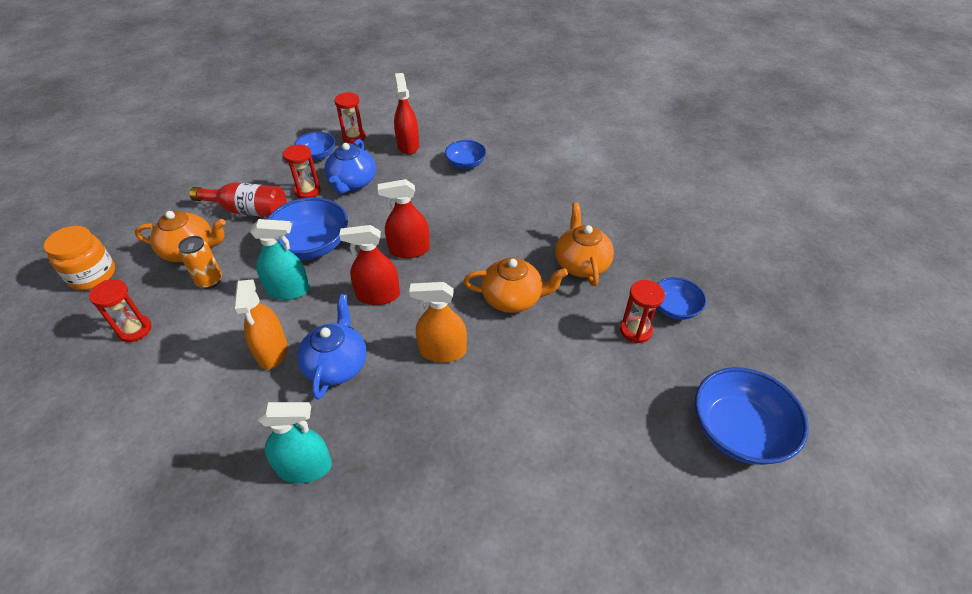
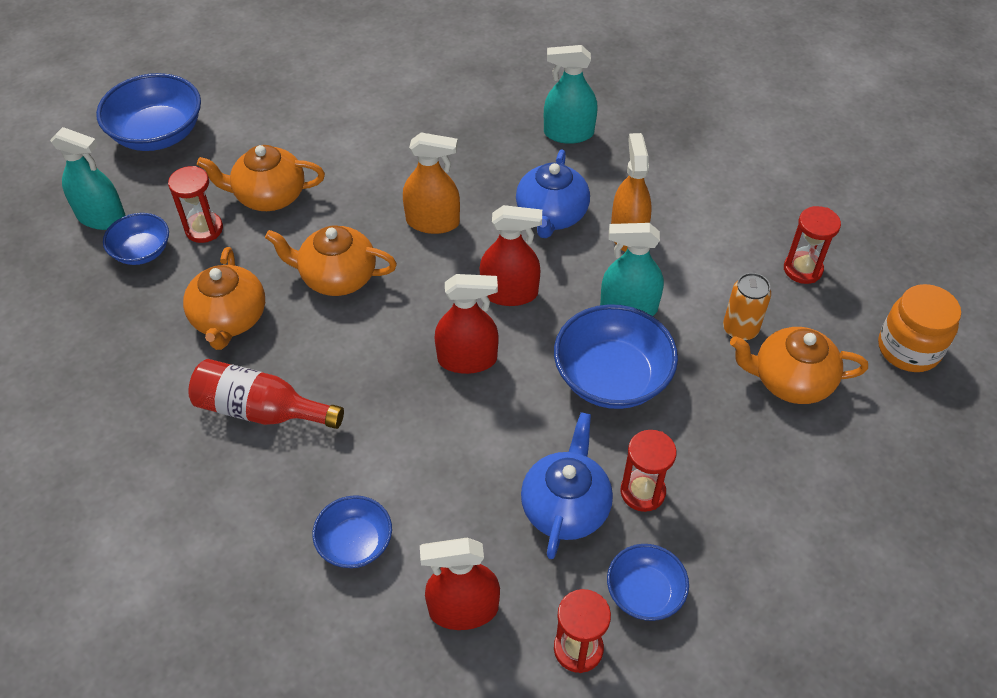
camera: 175 degrees left, 5 degrees up
red bottle [190,182,286,217] -> red bottle moved to [188,359,344,429]
red spray bottle [394,73,419,155] -> red spray bottle turned 90 degrees clockwise [420,538,500,630]
none -> turquoise spray bottle [50,127,126,230]
none -> orange teapot [197,145,325,211]

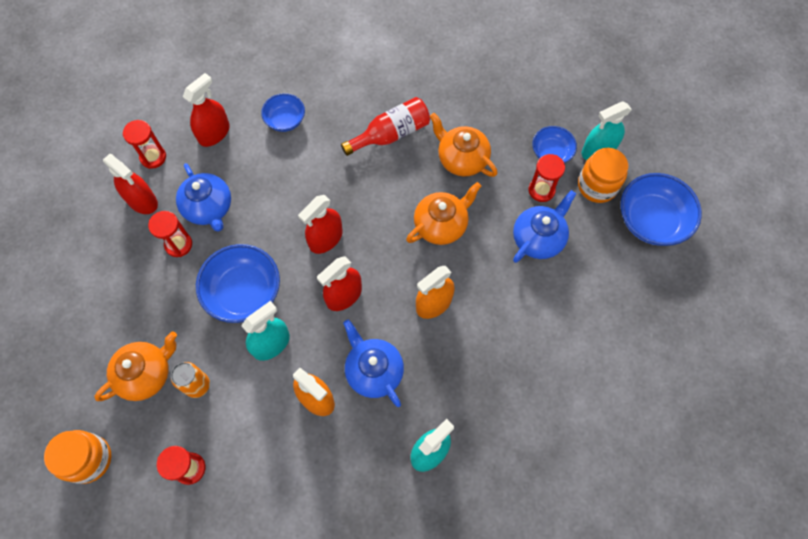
camera: 135 degrees right, 15 degrees up
orange teapot [197,145,325,211] -> blue teapot [513,190,576,263]
blue bowl [607,544,689,621] -> red spray bottle [103,154,158,214]
none -> orange jar [578,148,628,203]

